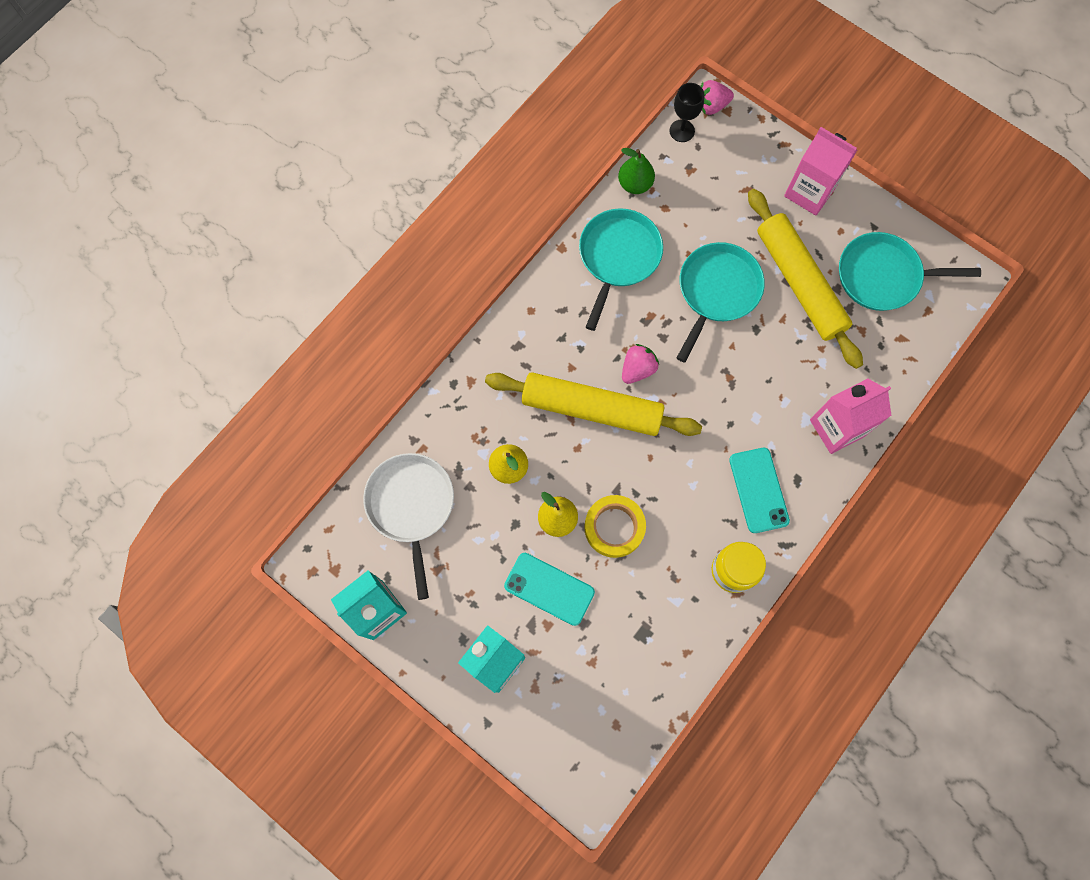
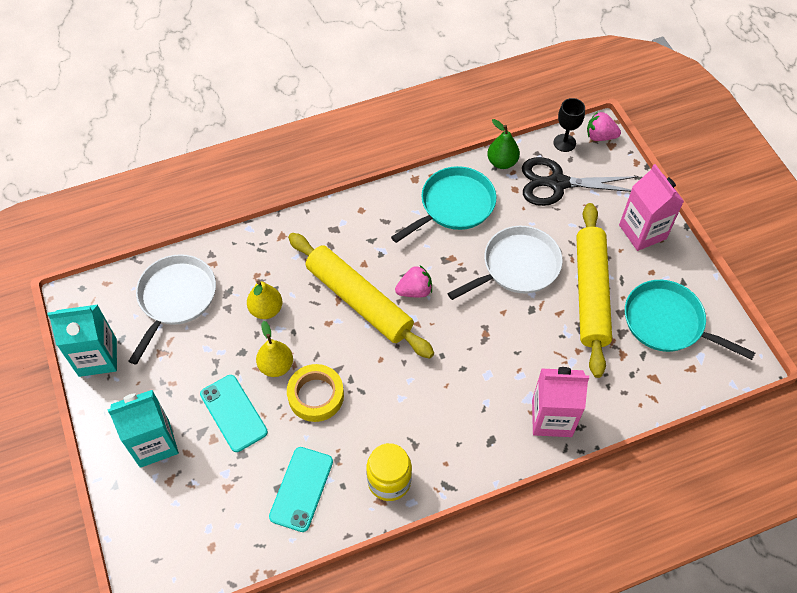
camera: 30 degrees right, 15 degrees down
turquoise pan [677,242,765,363] -> white pan [447,226,563,300]
turquoise phone [729,448,790,533] -> turquoise phone moved to [269,447,333,532]
none -> black scissors [522,157,638,206]

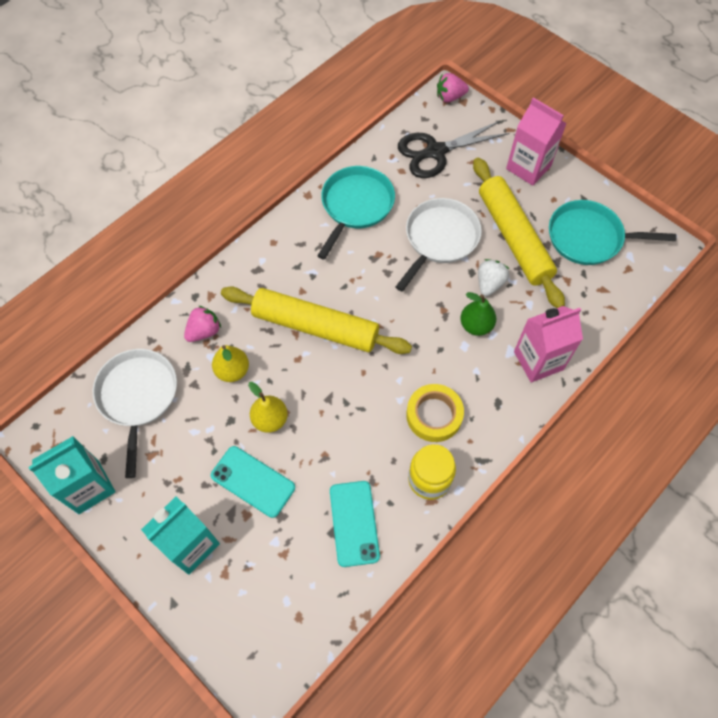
camera: 25 degrees left, 5 degrees up
yellow tape [287,364,344,422] -> yellow tape moved to [406,384,464,442]
pink strawberry [395,265,432,297] -> pink strawberry moved to [184,306,221,342]
green pear [487,119,520,169] -> green pear moved to [460,292,496,336]
black goblet [554,98,585,152] -> none
none -> white strawberry [478,259,509,296]

